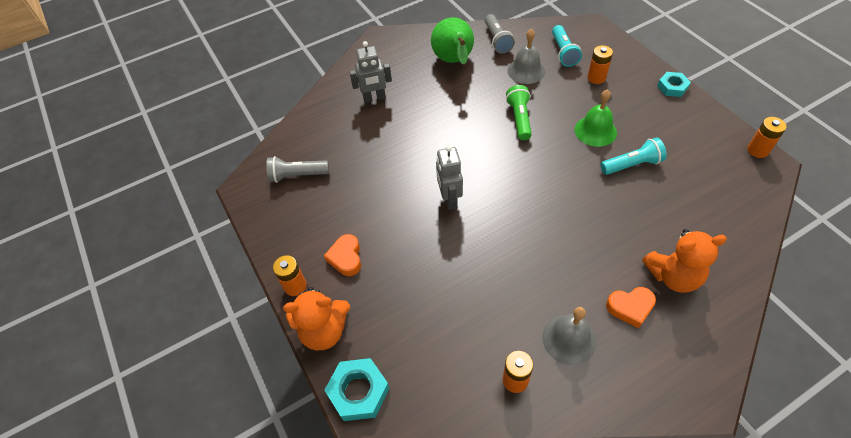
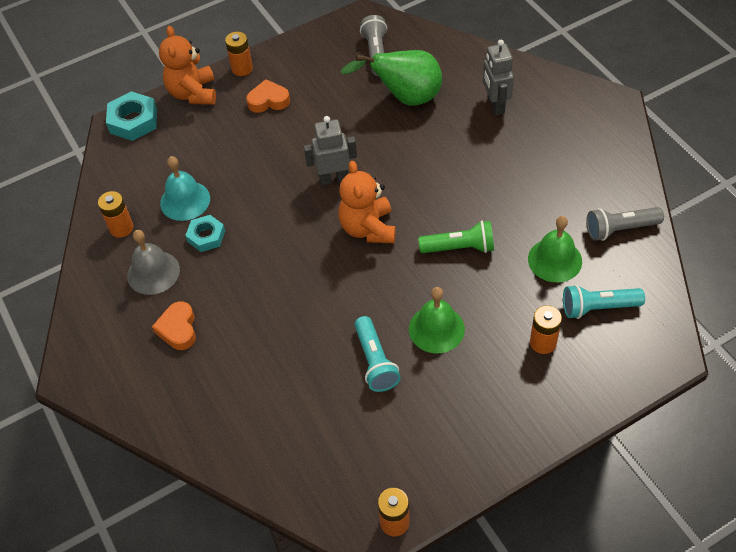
camera: 90 degrees right, 0 degrees up
green pear [431,17,474,64] -> green pear moved to [340,50,442,106]
grey bell [507,29,545,84] -> green bell [528,216,582,282]
orange teddy bear [642,229,727,293] -> orange teddy bear moved to [339,161,396,243]
turquoise nut [657,72,691,97] -> turquoise nut moved to [185,215,225,252]
none -> turquoise bell [160,156,210,221]

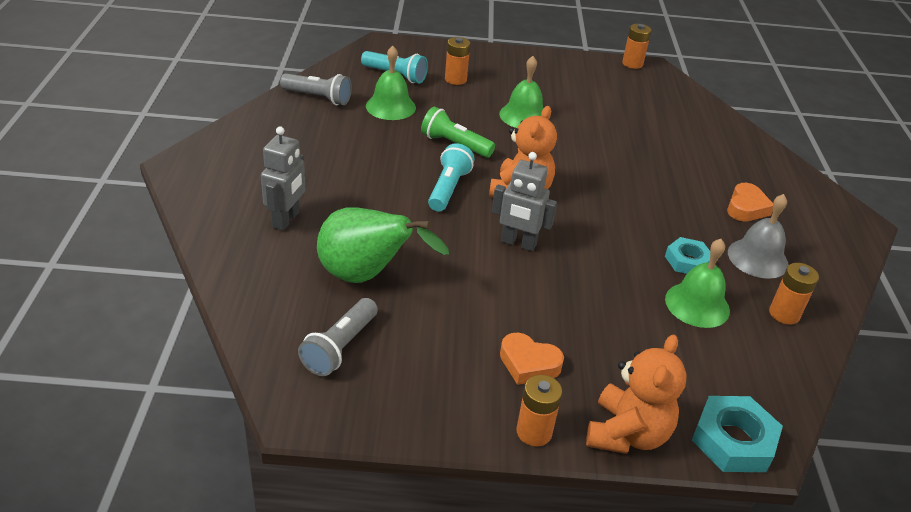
camera: 155 degrees left, 15 degrees down
turquoise bell [160,156,210,221] -> green bell [665,239,730,328]
turquoise flashlight [354,316,401,392] -> turquoise flashlight moved to [428,143,475,212]

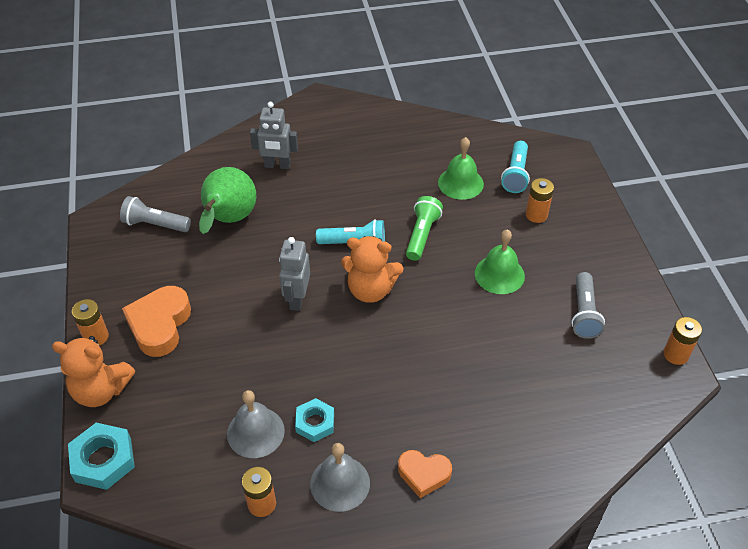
camera: 80 degrees right, 10 degrees up
grey flashlight [280,73,352,105] -> grey flashlight moved to [571,272,605,339]
orange heart [500,333,564,385] -> orange heart [122,286,191,357], size x1.58
green bell [665,239,730,328] -> grey bell [227,390,285,458]

